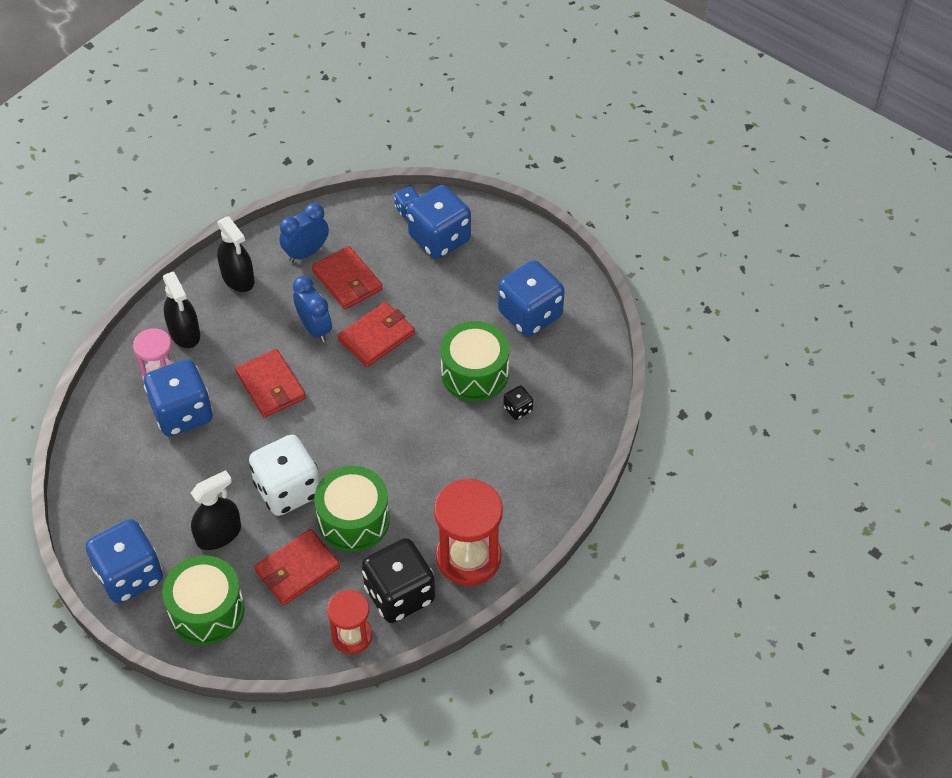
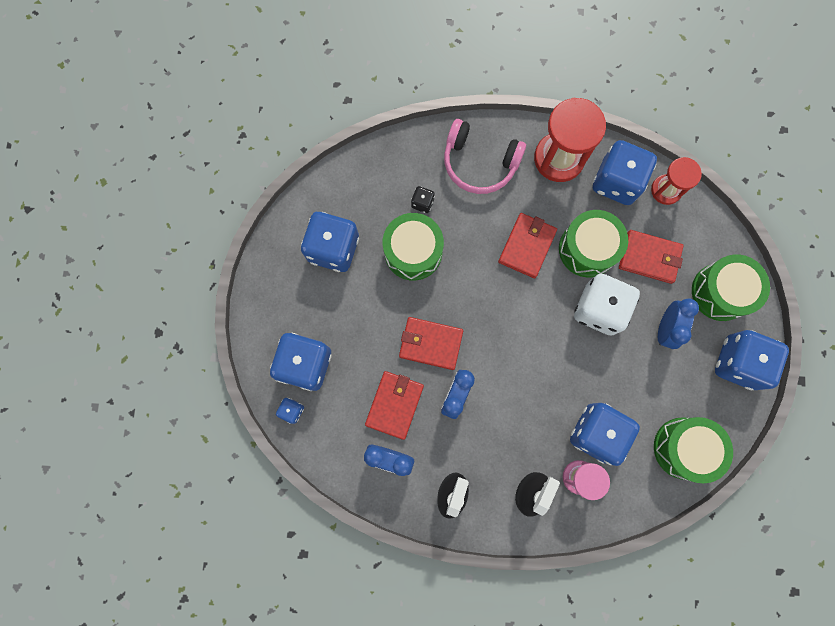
camera: 125 degrees left, 25 degrees up
black spray bottle [191,470,241,550] -> blue clock [658,298,699,349]
red wallet [235,349,306,418] -> red wallet moved to [498,213,557,278]
black dice [362,538,435,623] -> blue dice [593,140,657,205]
none -> pink headphones [444,119,526,194]
none -> green drum [654,417,733,483]

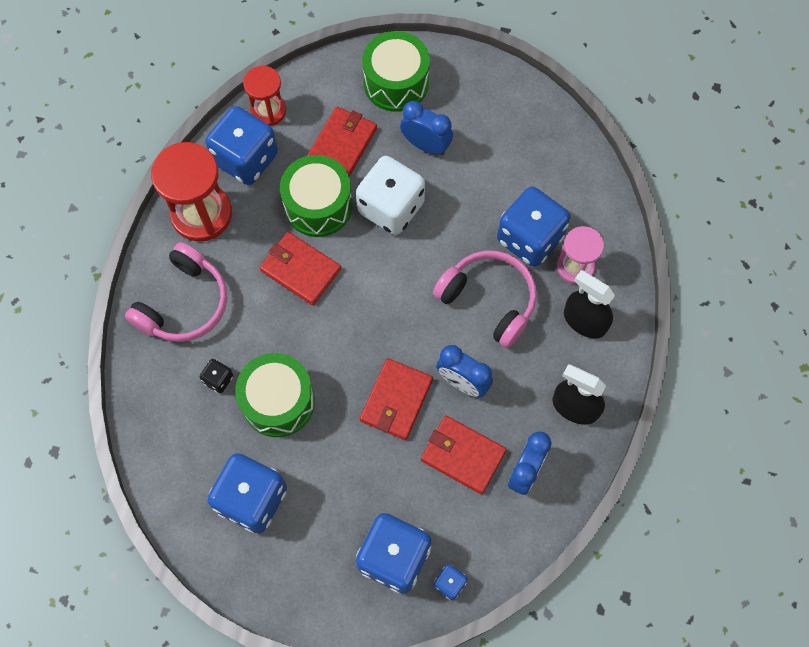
camera: 80 degrees left, 10 degrees down
green drum [654,417,733,483] -> none
blue dice [715,330,789,390] -> none
none -> pink headphones [433,251,537,348]

